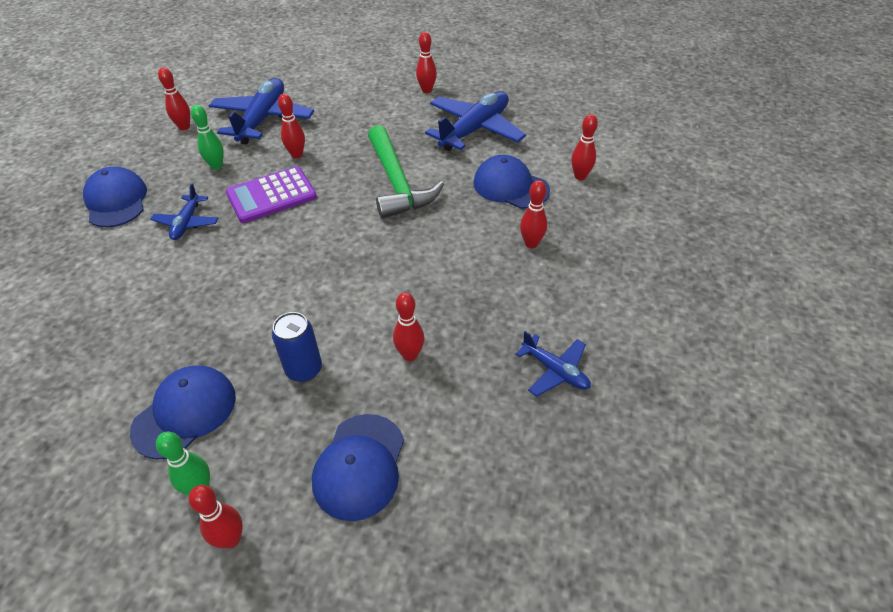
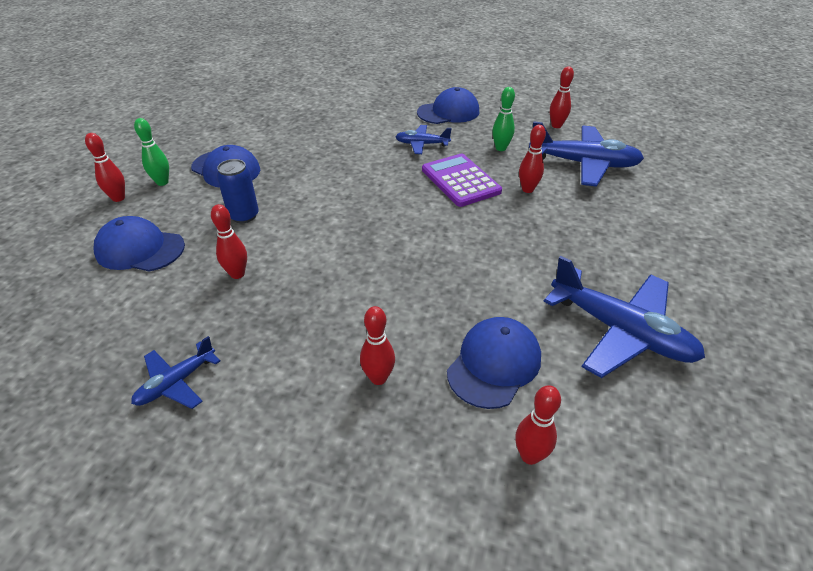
camera: 90 degrees right, 5 degrees down
green hammer [368,125,444,219] -> none
red bowling pin [416,32,437,93] -> none

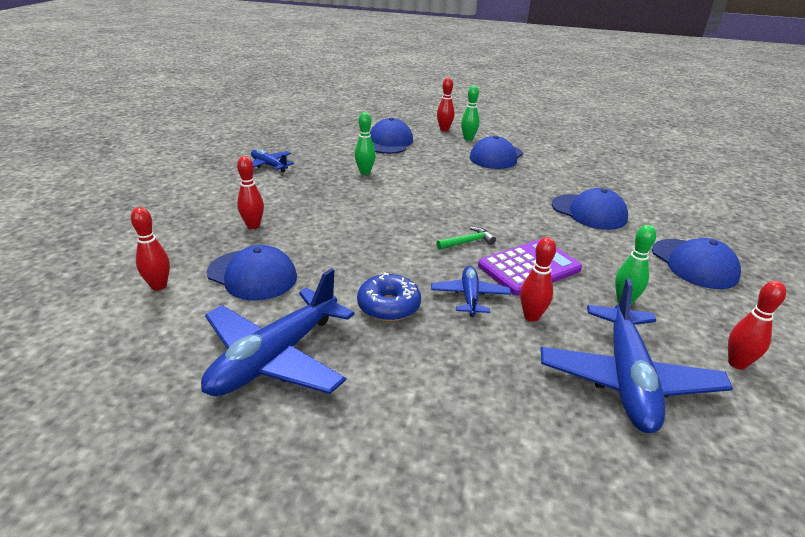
camera: 85 degrees right, 10 degrees down
red bowling pin [211,204,247,279] -> green bowling pin [355,112,376,175]
blue can [217,159,259,223] -> none
blue plane [395,125,452,154] -> blue plane moved to [431,266,511,317]
none -> blue donut [357,272,421,321]
none -> green hammer [436,227,496,250]
none -> blue cap [552,188,628,230]

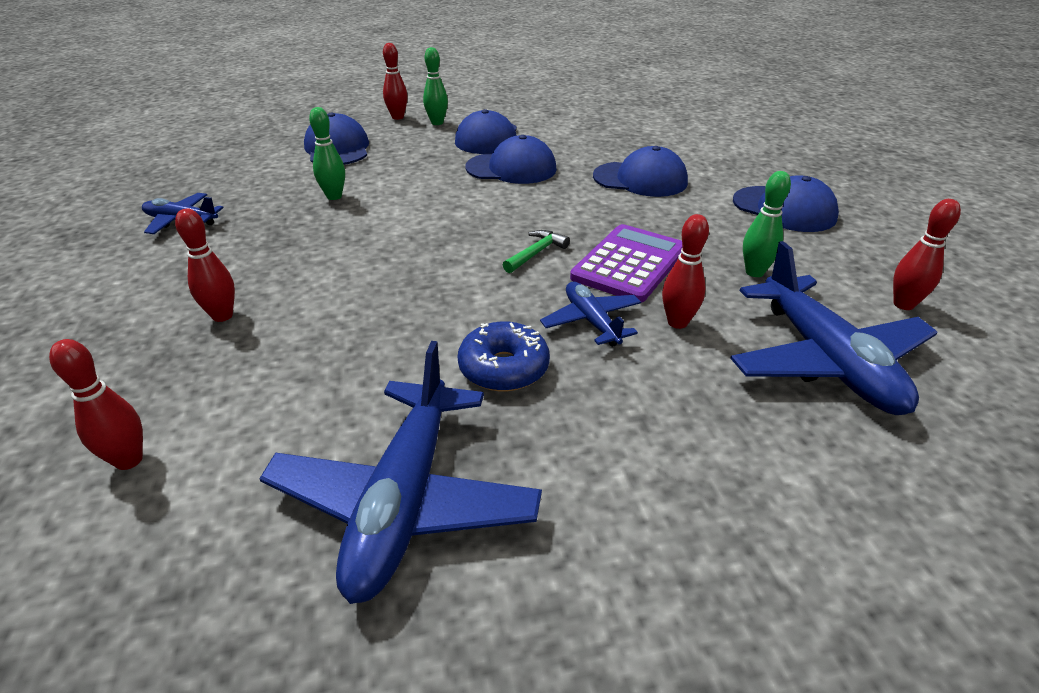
camera: 25 degrees left, 5 degrees up
blue cap [207,245,297,301] -> blue cap moved to [465,135,557,184]

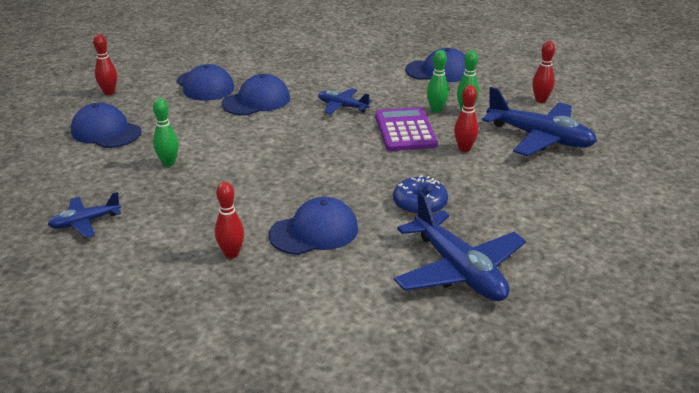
camera: 40 degrees left, 5 degrees down
red bowling pin [49,339,143,470] -> none
green bowling pin [423,47,448,125] -> green bowling pin moved to [427,50,449,113]
green hammer [503,230,570,273] -> none
blue plane [540,282,641,347] -> blue plane moved to [318,88,372,114]
blue cap [593,146,688,197] -> blue cap moved to [269,197,358,255]

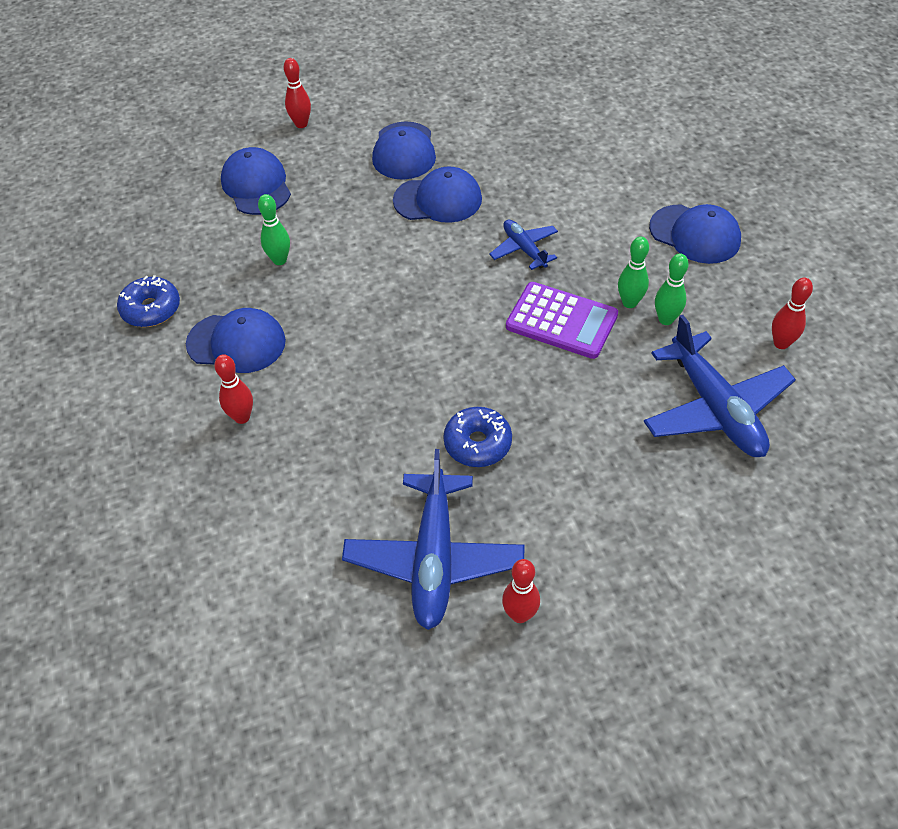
camera: 35 degrees right, 20 degrees up
blue plane [48,192,121,238] -> blue donut [117,275,180,327]
blue cap [269,197,358,255] -> blue cap moved to [186,308,286,373]
purple calculator [375,107,438,151] -> purple calculator turned 90 degrees clockwise [506,282,618,359]
red bowling pin [454,85,479,152] -> red bowling pin moved to [502,559,540,623]

